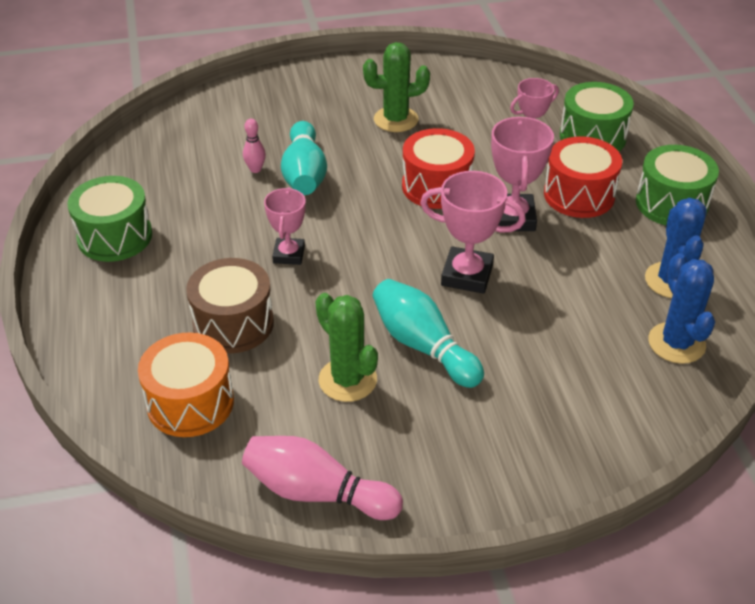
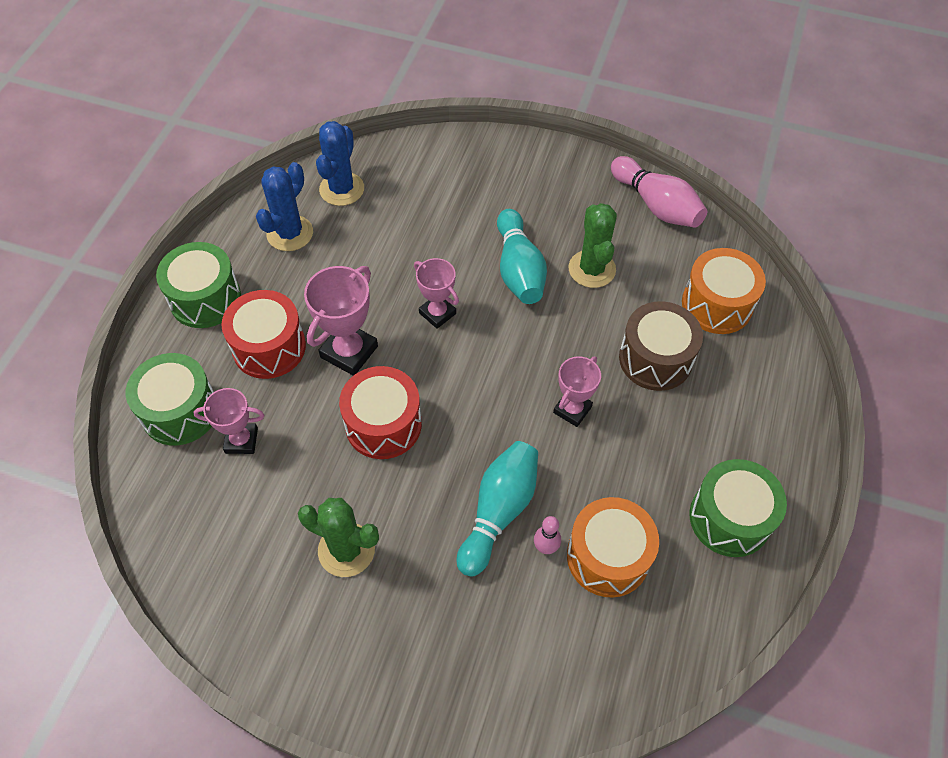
camera: 150 degrees left, 15 degrees up
pink trophy [420,171,526,294] -> pink trophy [414,258,459,329], size x0.66
none -> orange drum [567,497,659,597]

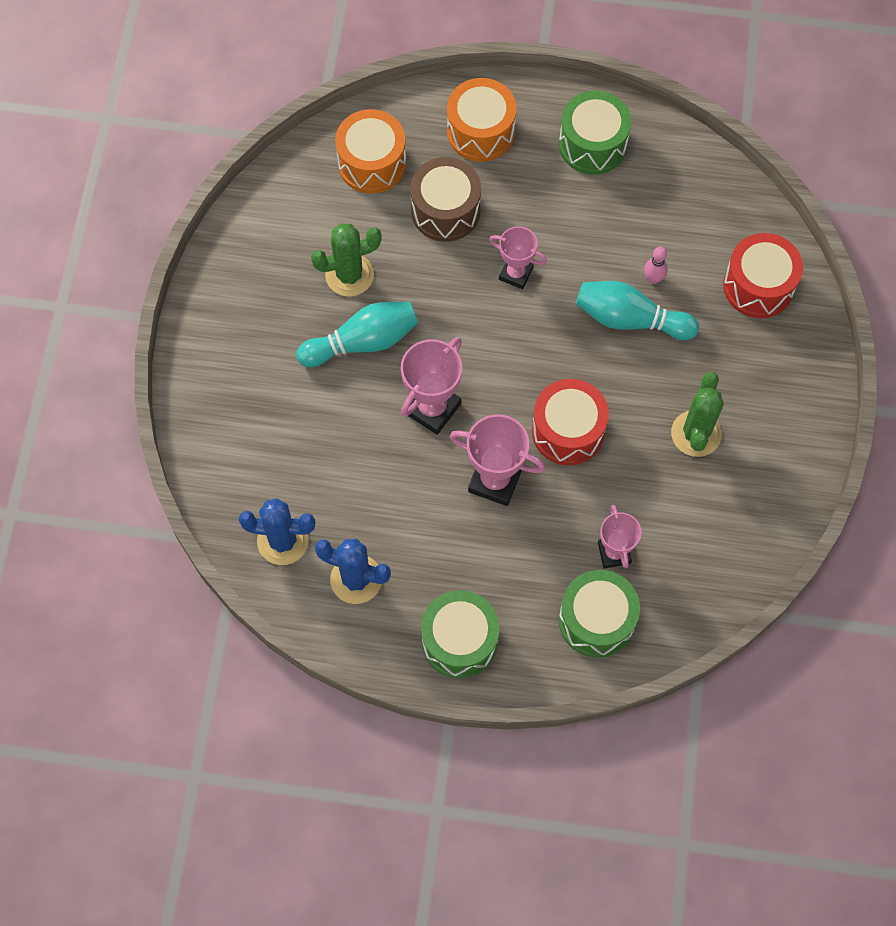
camera: 100 degrees left, 10 degrees up
red drum [221,290,306,379] -> red drum moved to [723,233,803,318]
pink trophy [414,258,459,329] -> pink trophy [401,337,462,435], size x1.53
orange drum [567,497,659,597] -> orange drum moved to [447,78,517,162]
pink bowling pin [611,156,707,228] -> none

